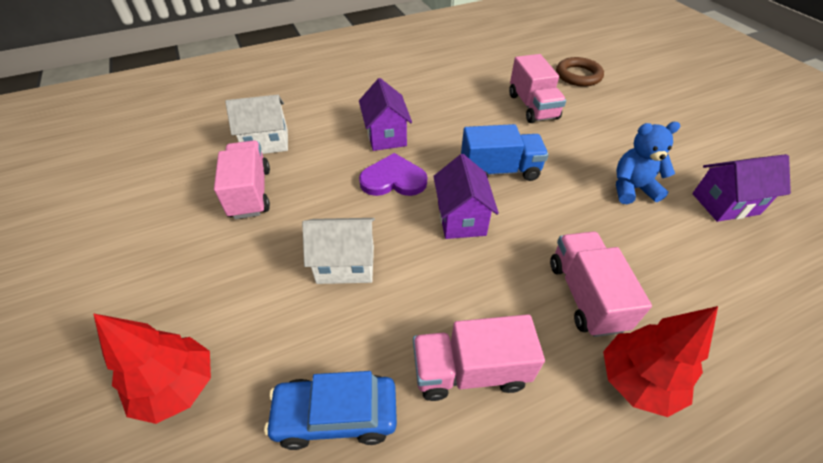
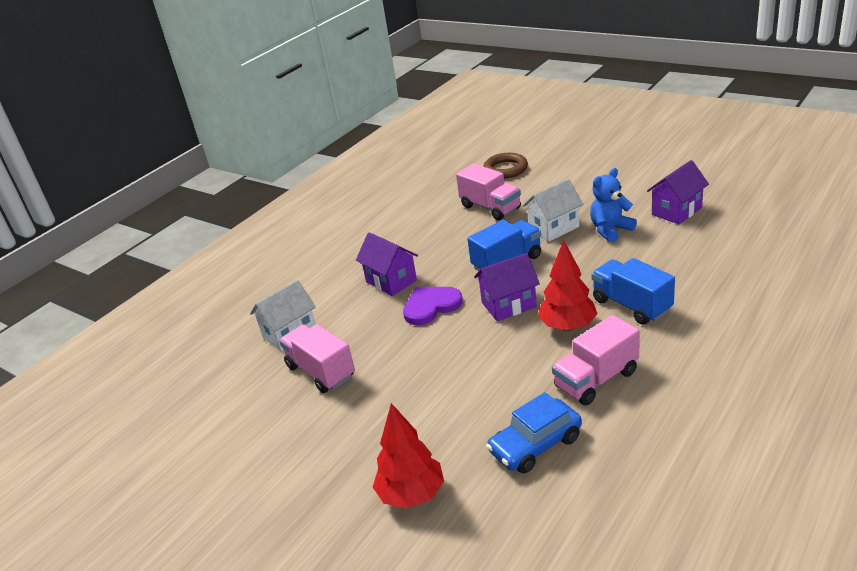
camera: 25 degrees left, 15 degrees down
white house [302,218,375,284] -> white house moved to [522,179,583,242]
purple house [433,154,499,239] -> purple house turned 75 degrees counterclockwise [474,253,540,321]
pink truck [550,232,652,337] -> blue truck [592,258,675,325]
red tree [603,306,718,417] -> red tree moved to [538,240,598,331]

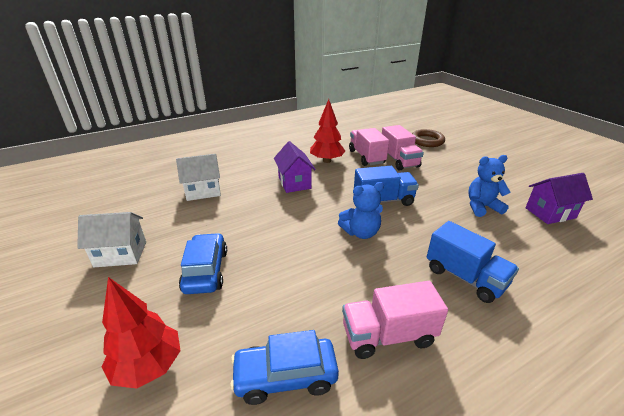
camera: 20 degrees right, 0 degrees up
pink truck [279,324,355,393] -> pink truck moved to [349,128,389,166]
purple heart [403,287,463,325] -> none
purple house [474,253,540,321] -> blue teddy bear [338,182,384,239]
white house [522,179,583,242] -> white house moved to [77,212,146,267]
red tree [538,240,598,331] -> red tree moved to [310,99,345,163]
blue truck [592,258,675,325] -> blue truck turned 150 degrees clockwise [427,221,519,303]
none -> blue car [179,233,227,294]

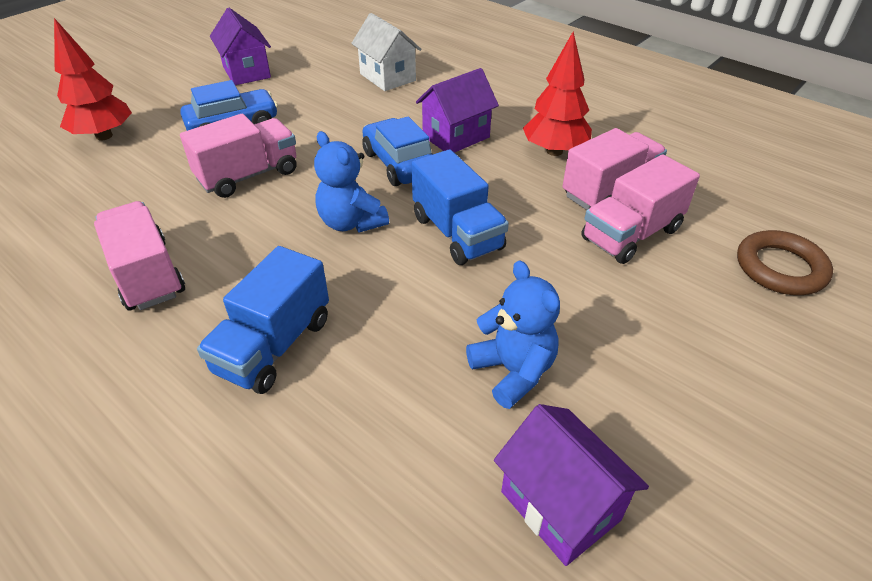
camera: 70 degrees right, 10 degrees up
white house [77,212,146,267] -> purple house [210,8,271,85]
blue car [230,330,339,405] -> blue car moved to [362,116,433,186]
none -> pink truck [180,114,297,198]

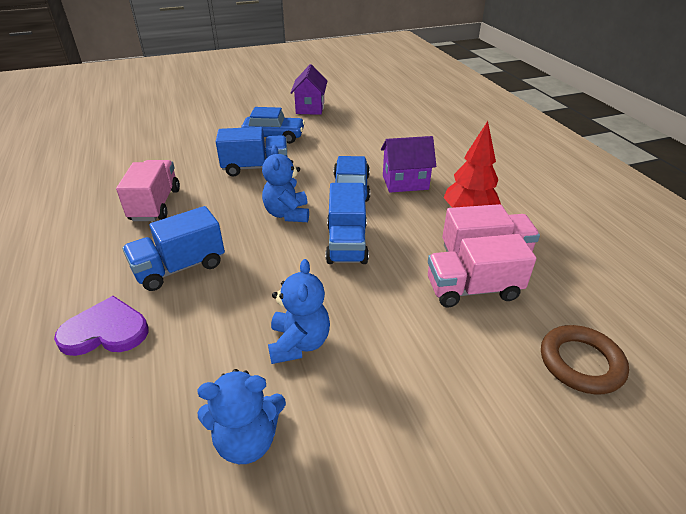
camera: 30 degrees right, 5 degrees down
red tree [54,18,132,140] -> none
pink truck [180,114,297,198] -> blue truck [216,127,287,177]
white house [351,13,421,91] -> none
purple house [494,404,649,566] -> blue teddy bear [197,369,286,464]
none -> purple heart [54,296,148,356]

